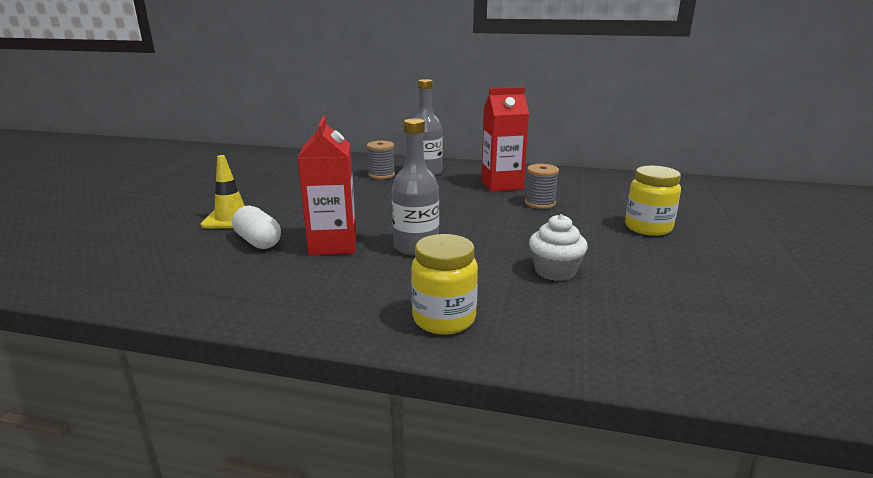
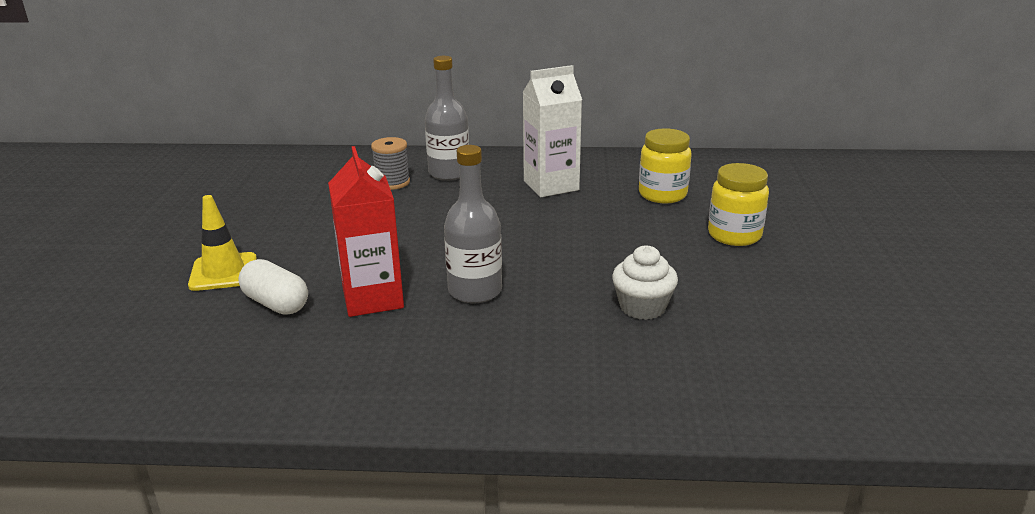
camera: 10 degrees left, 5 degrees up
yellow jar [411,234,478,335] -> yellow jar moved to [639,128,692,203]
red carton [481,87,529,192] -> white carton [523,65,582,197]
grey spool [525,164,559,209] -> none

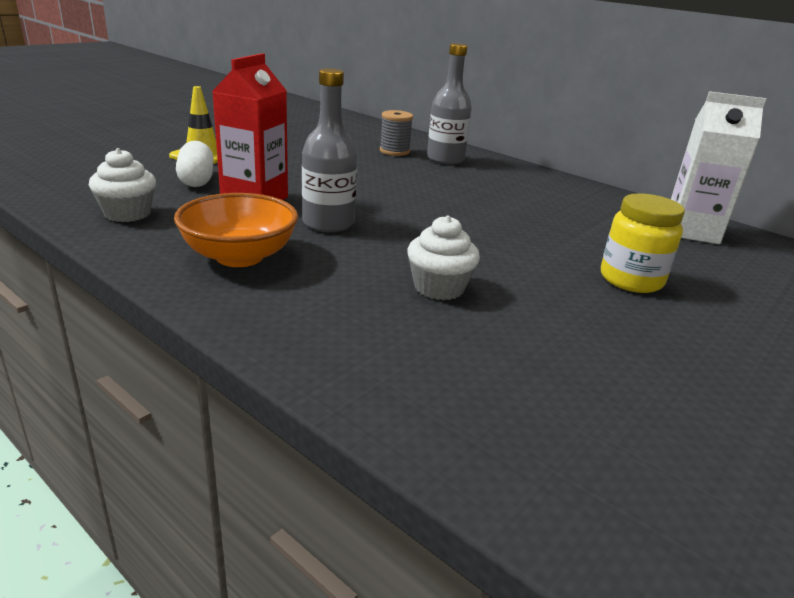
camera: 35 degrees right, 0 degrees up
white carton [523,65,582,197] -> white carton moved to [671,91,766,244]
yellow jar [639,128,692,203] -> none
none -> white cupcake [89,148,156,222]
none -> orange bowl [174,193,298,267]

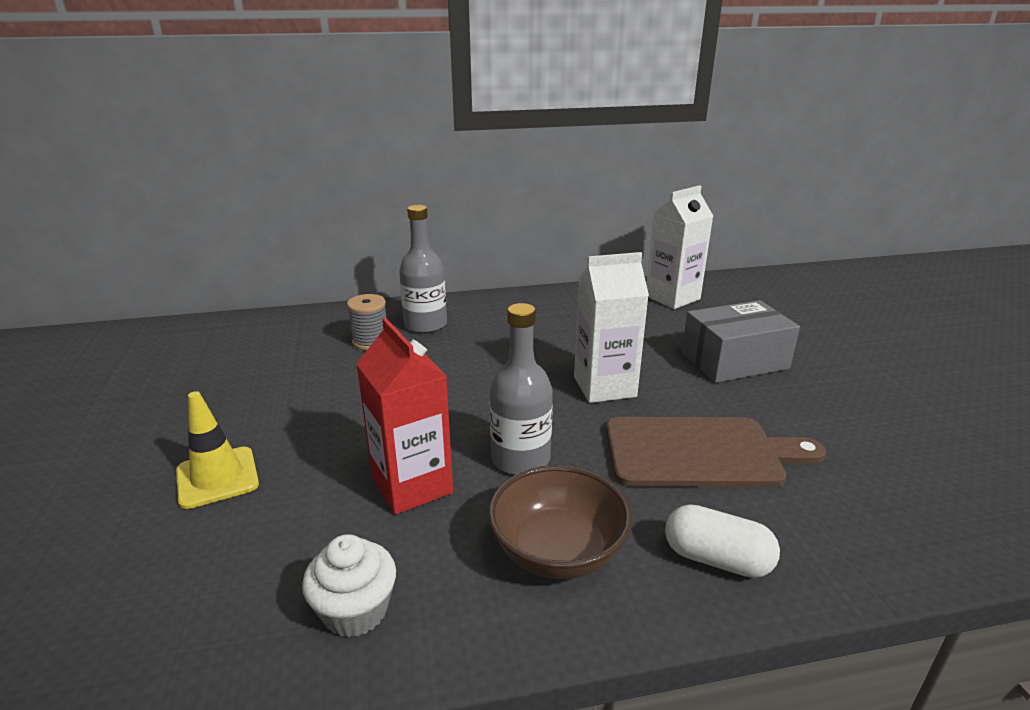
camera: 50 degrees left, 0 degrees up
orange bowl [174,193,298,267] -> brown bowl [488,465,632,579]
white capsule [176,141,214,187] -> white capsule moved to [665,504,780,578]
white cupcake [407,215,480,300] -> brown cutting board [606,417,826,487]
yellow jar [601,193,685,293] -> grey box [682,300,800,383]
none -> white carton [574,252,649,403]

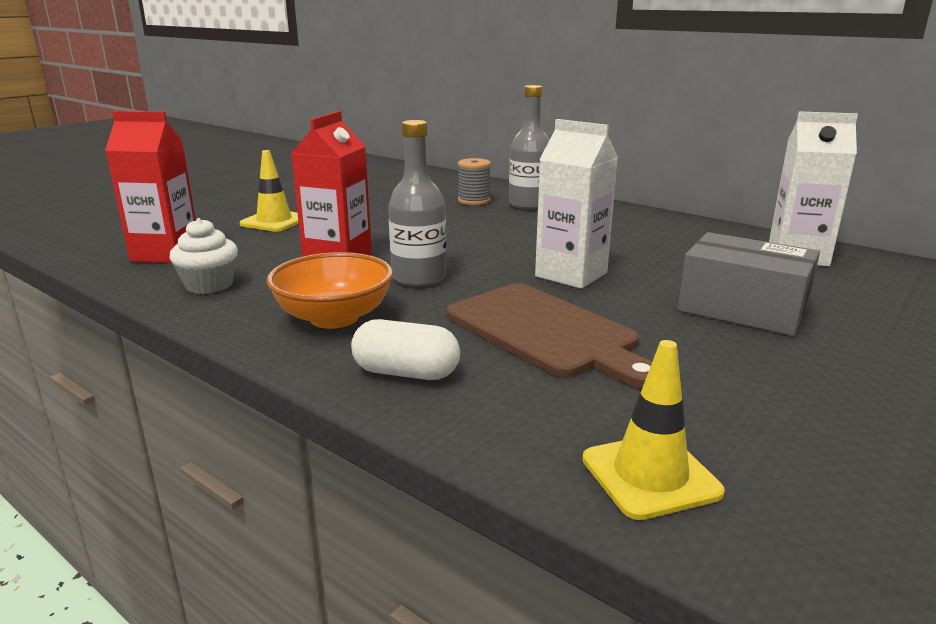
camera: 50 degrees right, 5 degrees down
brown bowl [488,465,632,579] -> orange bowl [267,252,393,329]
white capsule [665,504,780,578] -> white capsule turned 60 degrees counterclockwise [351,319,460,380]
none -> red carton [105,111,196,263]
none -> yellow traffic cone [582,340,725,520]

